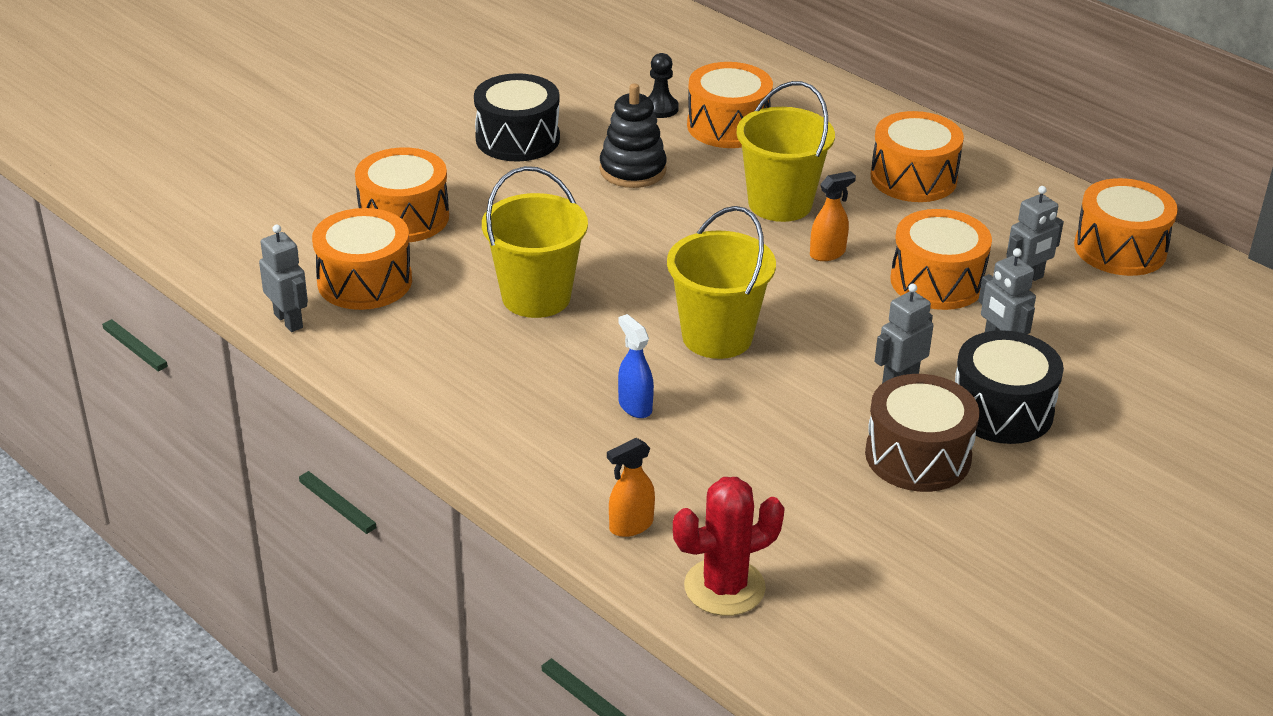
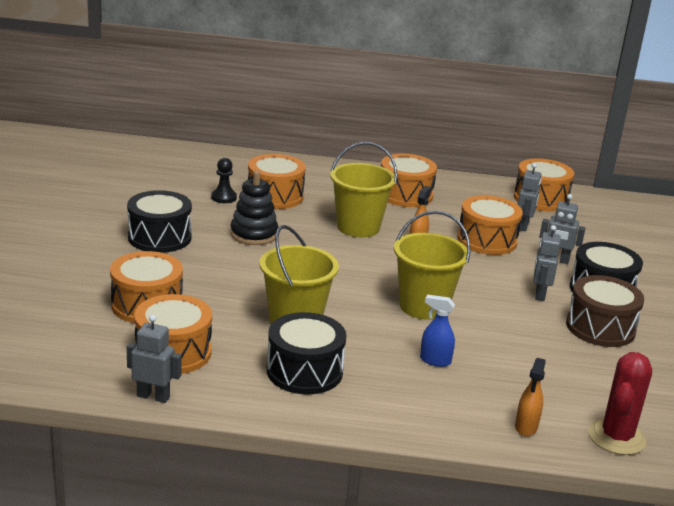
camera: 40 degrees left, 10 degrees down
none -> black drum [267,312,346,394]

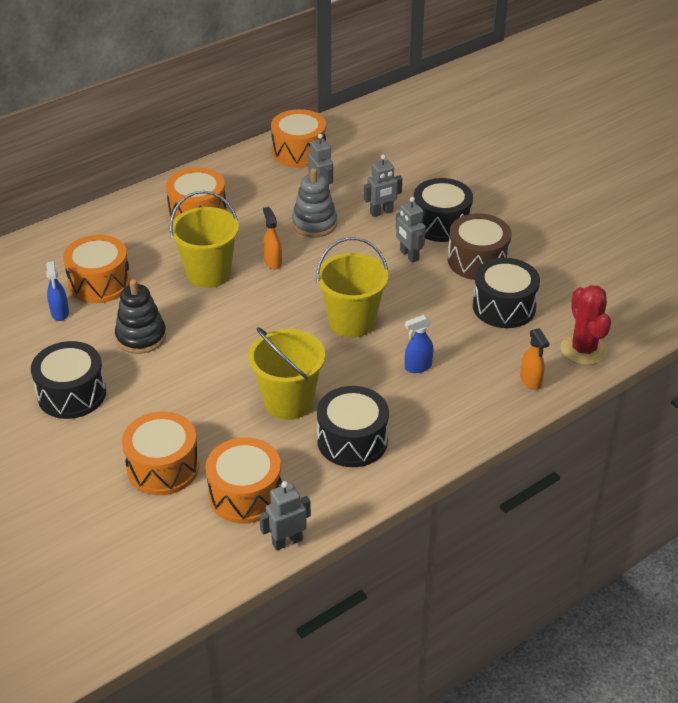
camera: 40 degrees left, 15 degrees up
black pawn [211,158,237,203] -> blue spray bottle [46,261,69,321]
orange drum [457,195,523,255] -> grey stacking toy [292,168,337,238]
none -> black drum [473,258,540,328]

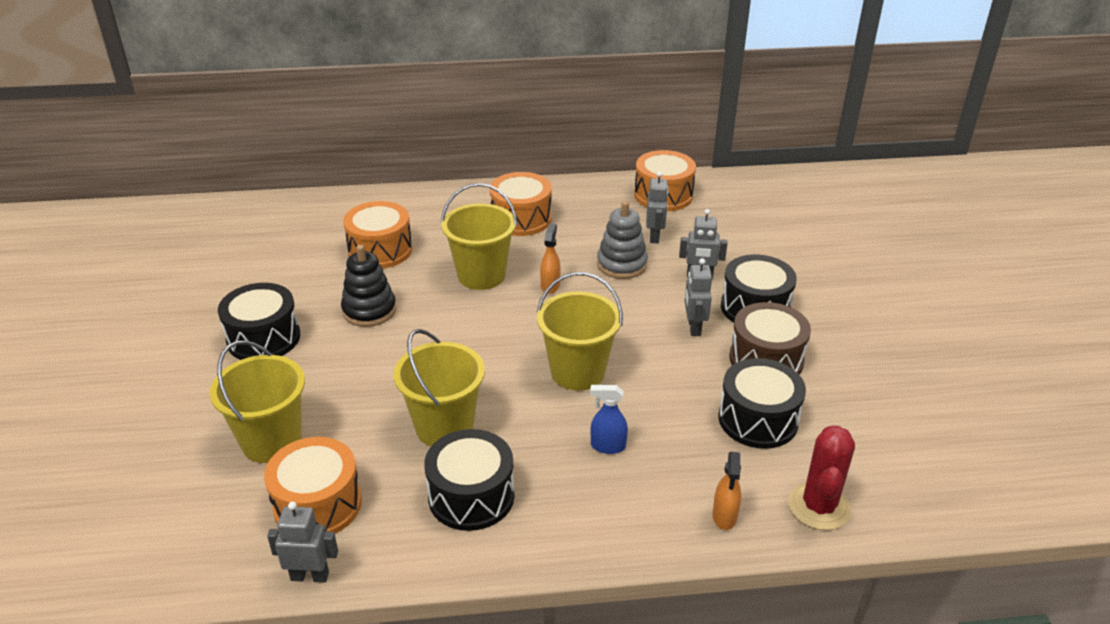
camera: 30 degrees right, 5 degrees down
blue spray bottle [46,261,69,321] -> none
orange drum [122,412,199,495] -> yellow bucket [210,340,305,463]

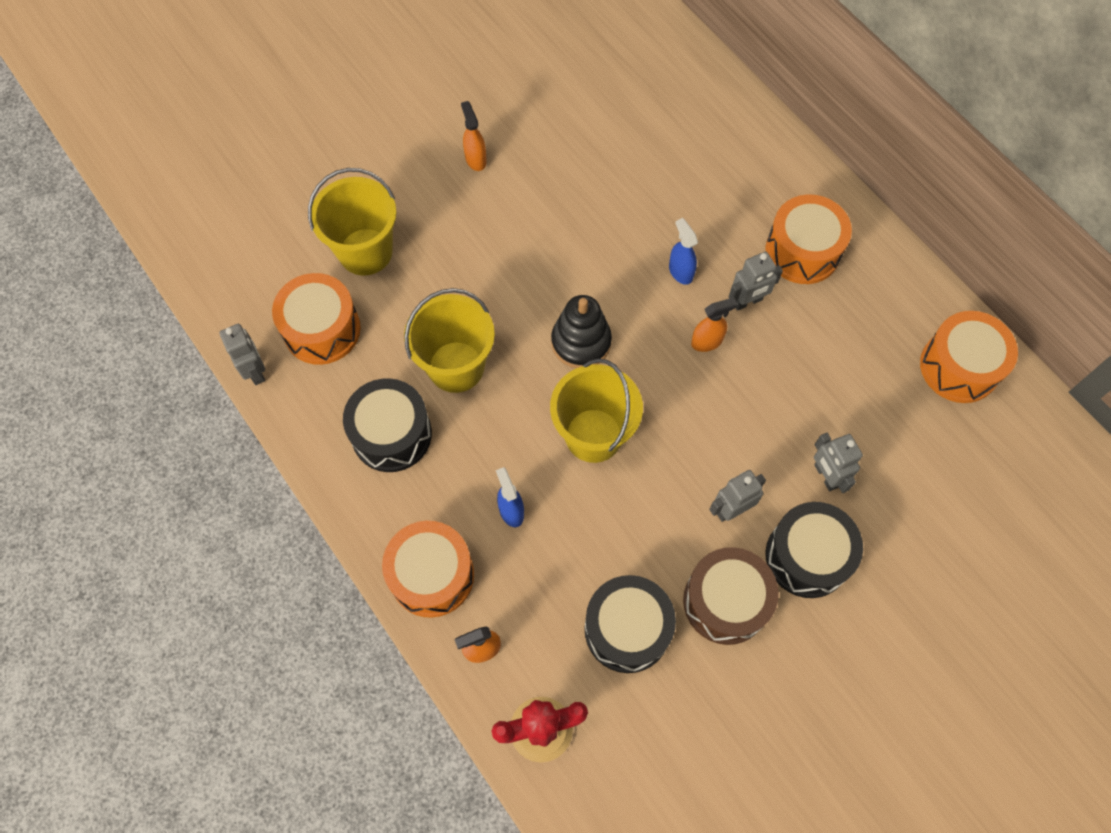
camera: 60 degrees right, 30 degrees up
black drum [218,283,300,360] -> orange spray bottle [461,101,487,171]
black stacking toy [341,245,396,327] -> black stacking toy moved to [551,295,612,368]
orange drum [343,201,412,269] -> orange drum moved to [382,521,474,618]
yellow bucket [441,183,517,290] -> blue spray bottle [669,218,698,285]
grey stacking toy [597,201,648,279] -> none
grey robot [646,172,668,243] -> grey robot moved to [729,252,783,311]

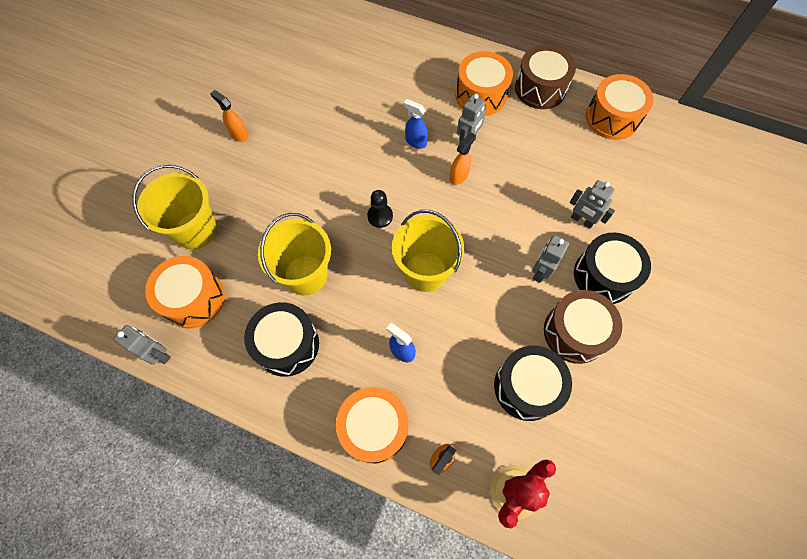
camera: 30 degrees left, 0 degrees up
black stacking toy [551,295,612,368] -> black pawn [367,190,393,228]
none -> brown drum [515,45,576,109]

